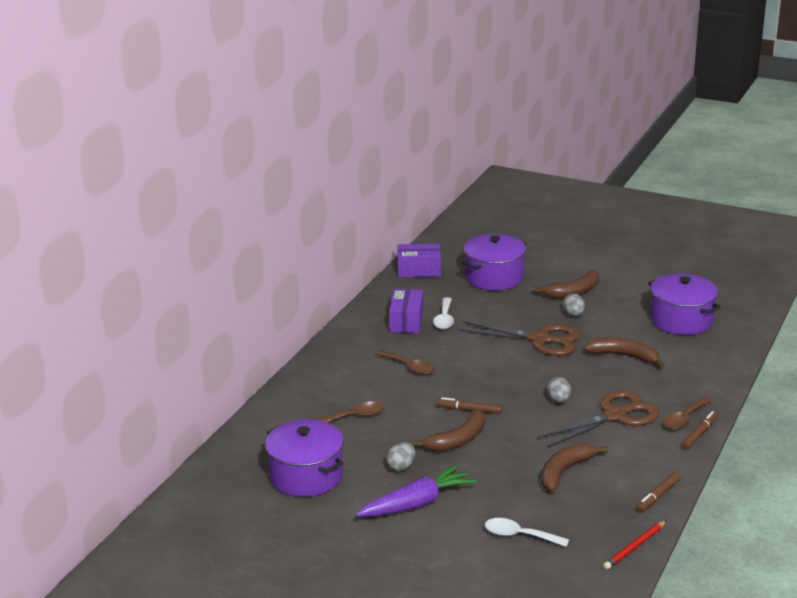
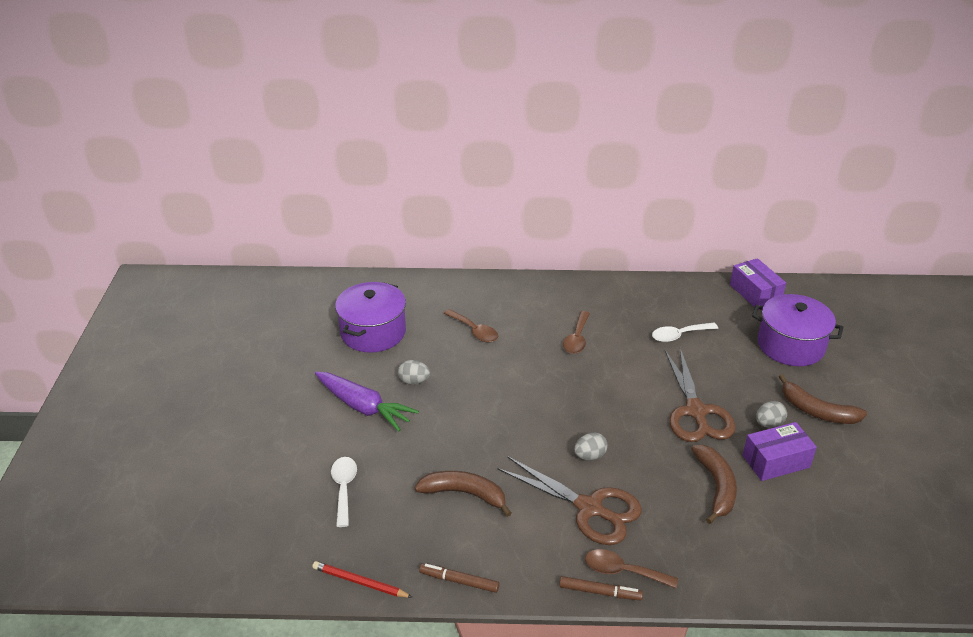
camera: 65 degrees right, 10 degrees up
purple box [389,289,423,333] -> purple box moved to [742,422,817,481]
brown banana [412,409,485,451] -> none
brown marker [437,397,502,414] -> none
purple pot [648,274,721,335] -> none

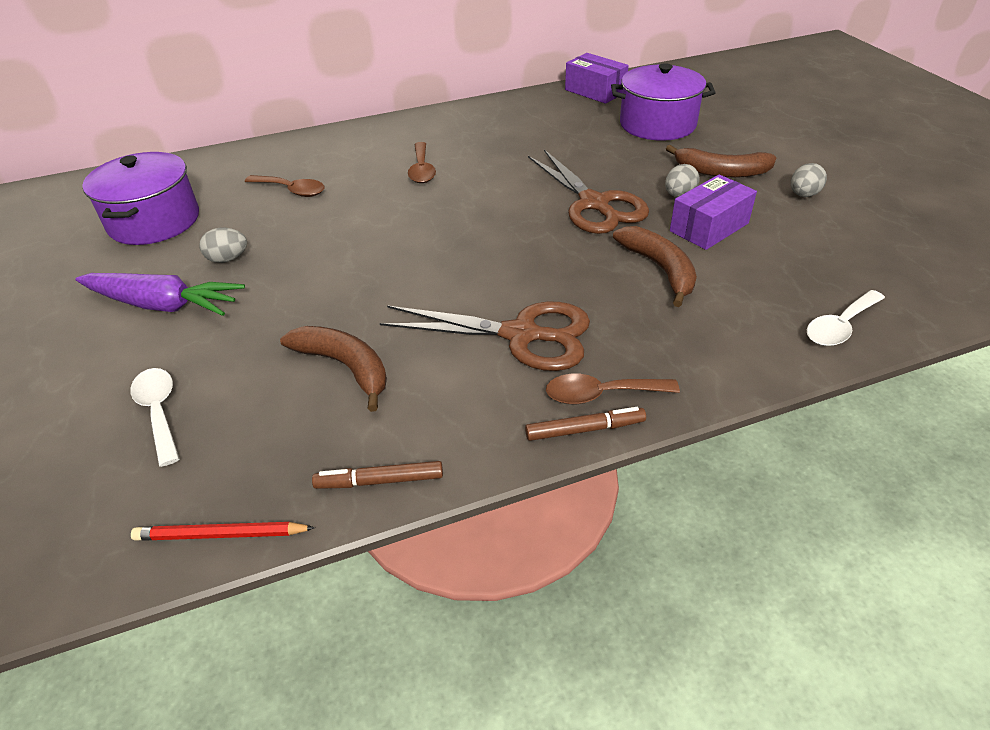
camera: 20 degrees left, 5 degrees up
brown banana [415,471,512,517] -> brown banana turned 45 degrees clockwise [280,326,387,412]
grey egg [574,433,608,460] -> grey egg moved to [791,163,827,197]
white spoon [652,323,718,342] -> white spoon moved to [806,290,885,346]

